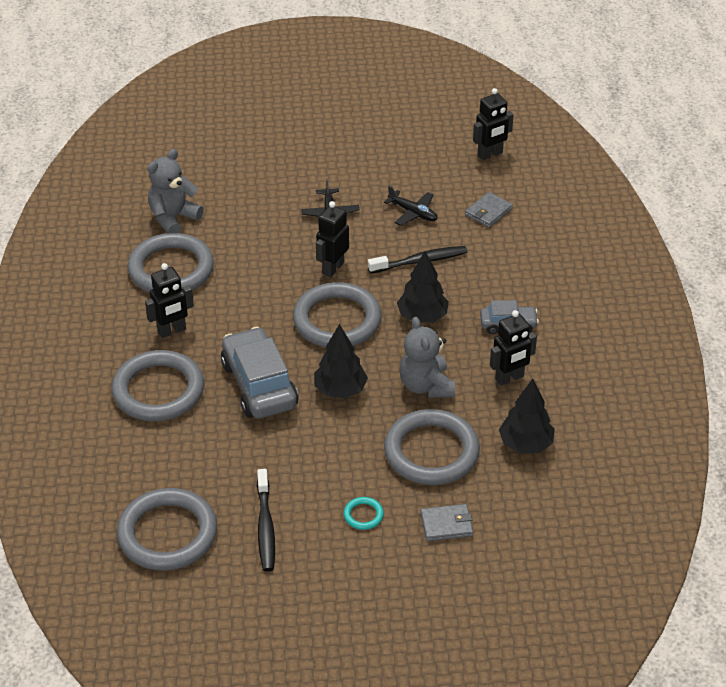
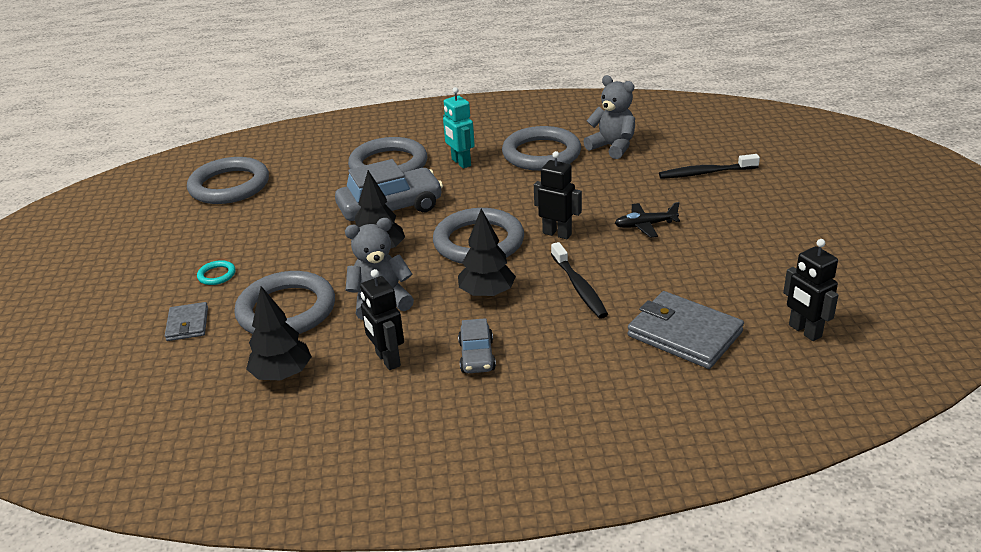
camera: 90 degrees right, 10 degrees down
black robot [145,263,194,338] -> turquoise robot [443,87,475,168]
black toothbrush [257,469,275,572] -> black toothbrush moved to [659,154,760,179]
black plane [384,186,437,226] -> none
grey wallet [465,192,513,228] -> grey wallet [627,291,744,369], size x1.80

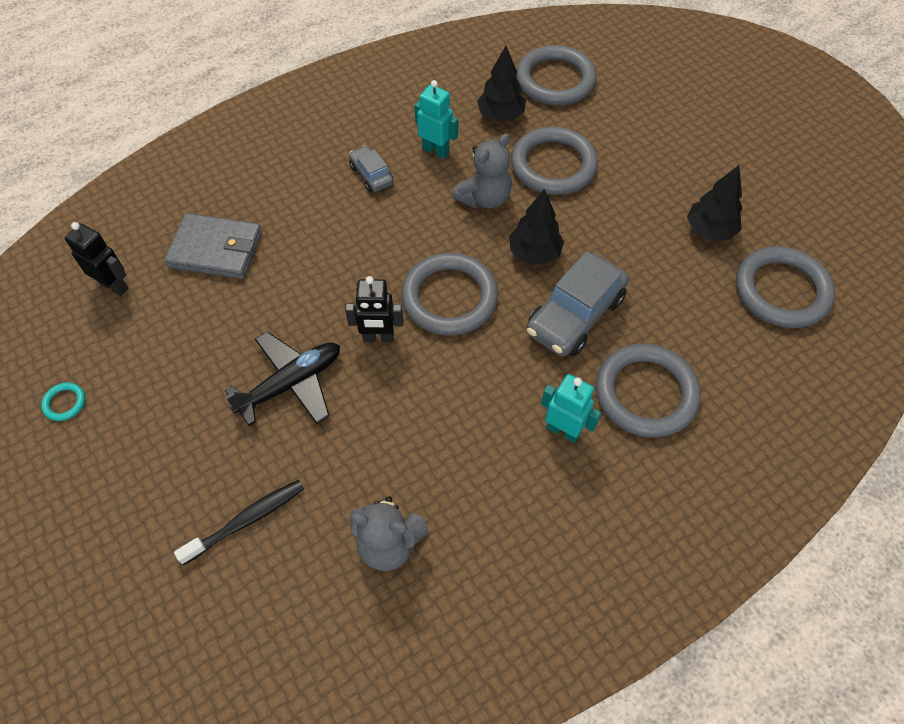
camera: 150 degrees right, 25 degrees up
grey wallet [165,302,208,341] -> none
turquoise ring [197,260,236,285] -> turquoise ring moved to [41,382,85,421]
black robot [360,269,404,370] -> turquoise robot [414,80,458,159]
black tree [458,209,516,298] -> black tree moved to [687,165,743,240]
grey ring [502,126,581,171] -> grey ring moved to [516,45,597,105]
black toothbrush [551,242,608,319] -> none
black plane [615,202,680,238] -> black plane [225,332,340,426], size x1.65

